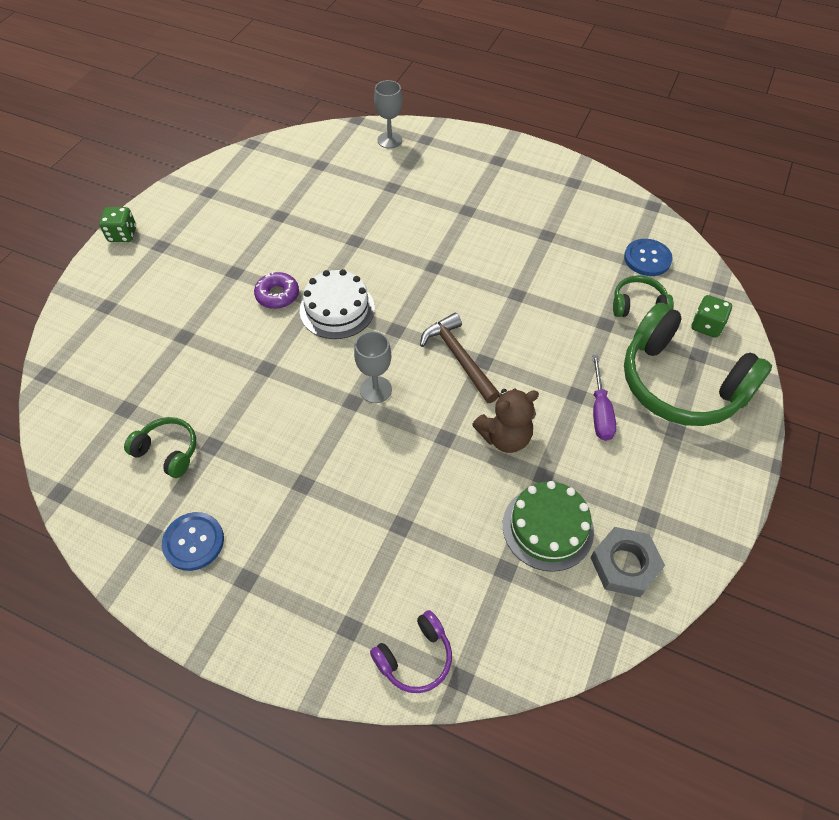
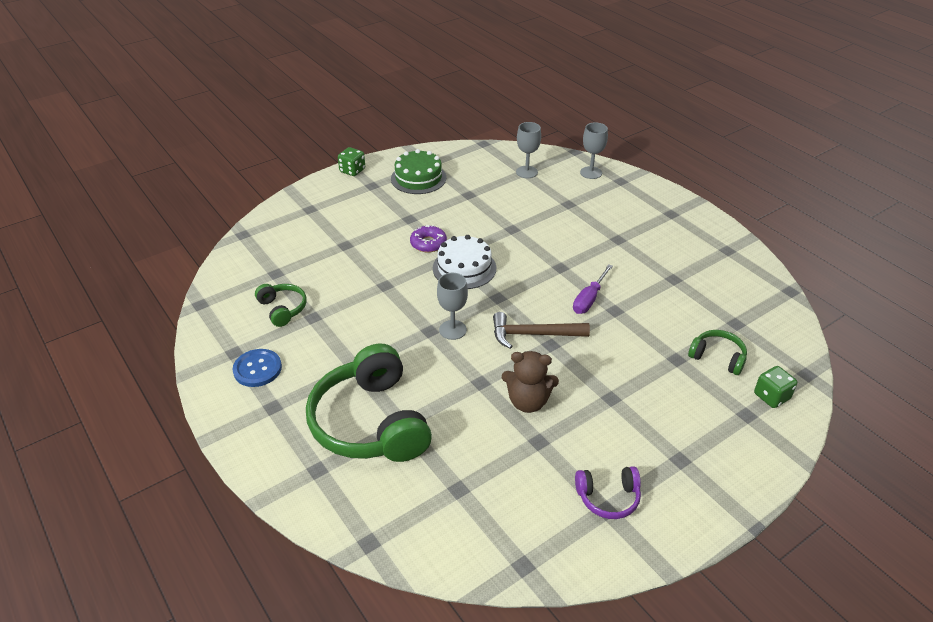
camera: 30 degrees right, 15 degrees down
purple headphones [370,610,452,693] -> purple headphones moved to [575,466,641,519]
brown hammer [420,313,500,403] -> brown hammer turned 90 degrees counterclockwise [493,312,590,349]
green cake [503,481,594,572] -> green cake moved to [391,149,446,194]
grey nut [590,527,665,597] -> none
purple screwdriver [592,355,616,441] -> purple screwdriver moved to [573,264,613,314]
blue button [624,239,673,276] -> none
green headphones [624,303,772,426] -> green headphones moved to [306,344,432,462]
none -> grey goblet [516,122,541,178]

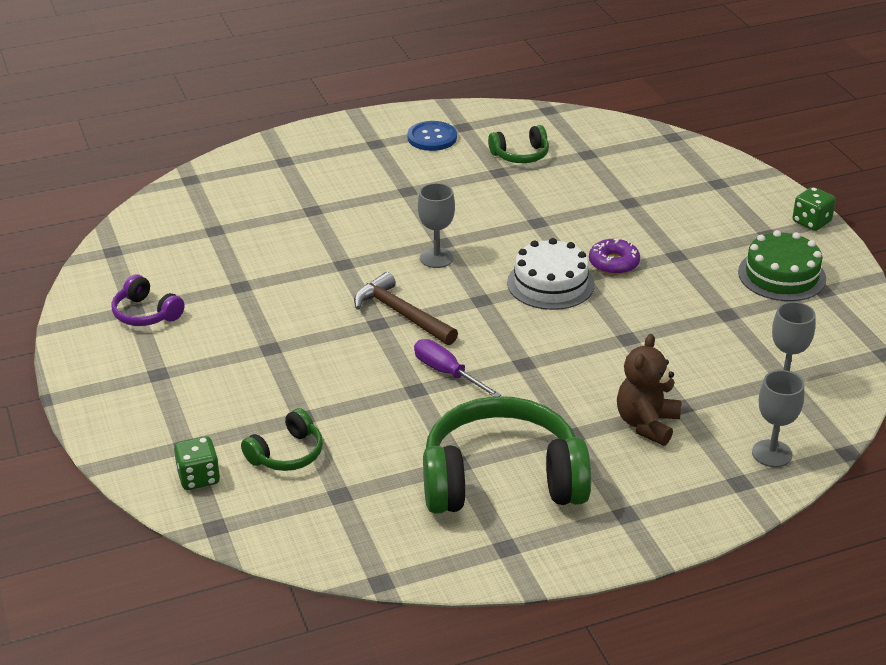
camera: 105 degrees right, 5 degrees down
green headphones [306,344,432,462] -> green headphones moved to [423,396,591,514]
brown hammer [493,312,590,349] -> brown hammer turned 60 degrees counterclockwise [354,272,458,345]
brown teddy bear [502,351,559,413] -> brown teddy bear moved to [617,334,681,446]
purple headphones [575,466,641,519] -> purple headphones turned 60 degrees counterclockwise [111,274,185,326]

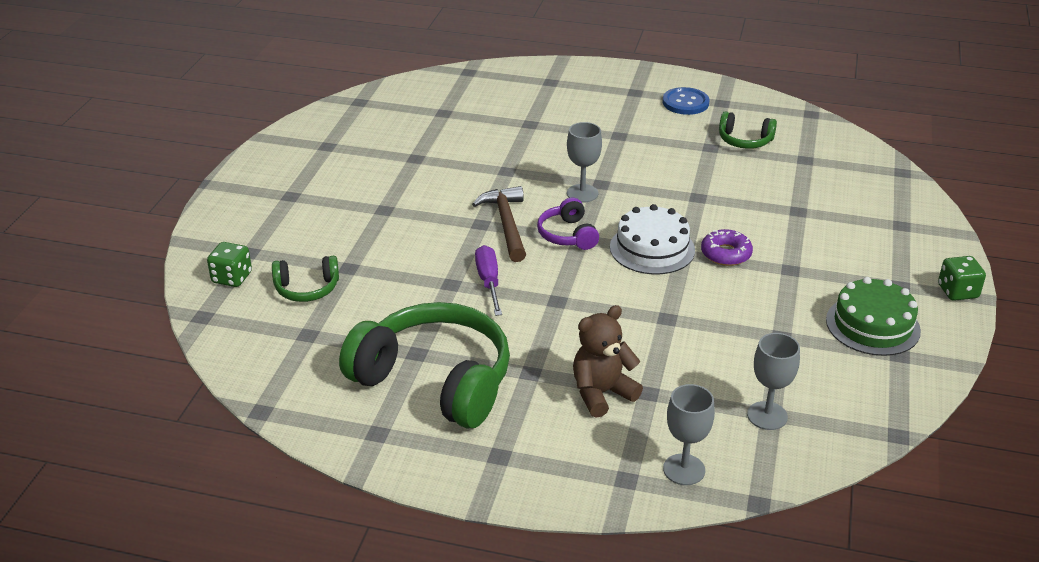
camera: 35 degrees right, 0 degrees up
purple headphones [111,274,185,326] -> purple headphones moved to [537,198,599,250]

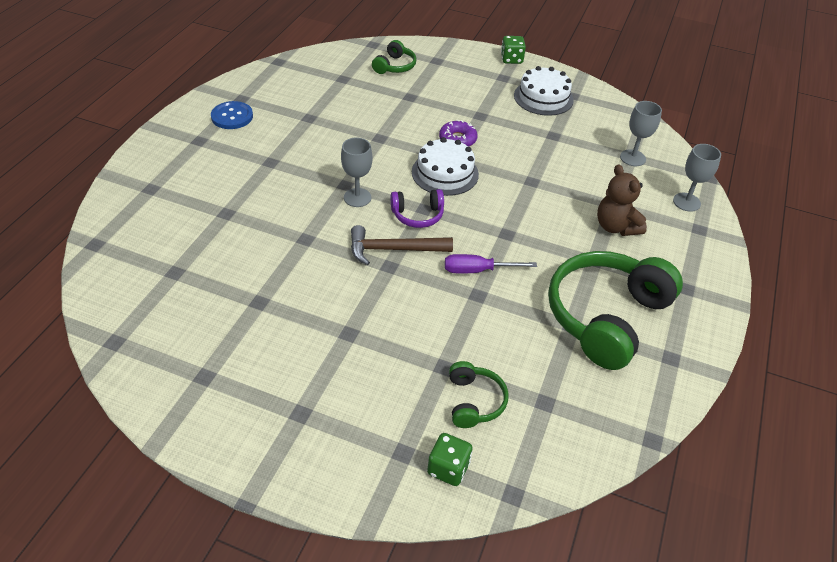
camera: 85 degrees left, 10 degrees up
green headphones [719,111,777,149] -> green headphones moved to [372,40,416,74]
green cake [826,277,921,356] -> white cake [514,66,574,116]

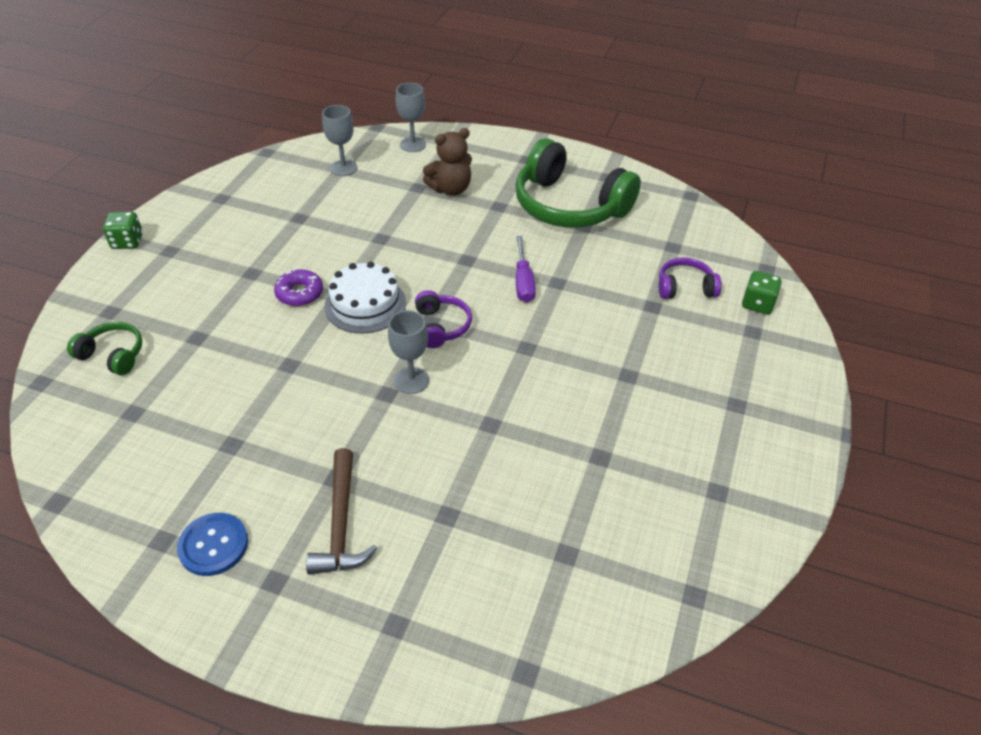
camera: 90 degrees left, 0 degrees up
brown hammer [351,225,453,265] -> brown hammer moved to [306,448,377,575]
green headphones [449,361,508,428] -> purple headphones [659,257,722,299]
white cake [514,66,574,116] -> none

